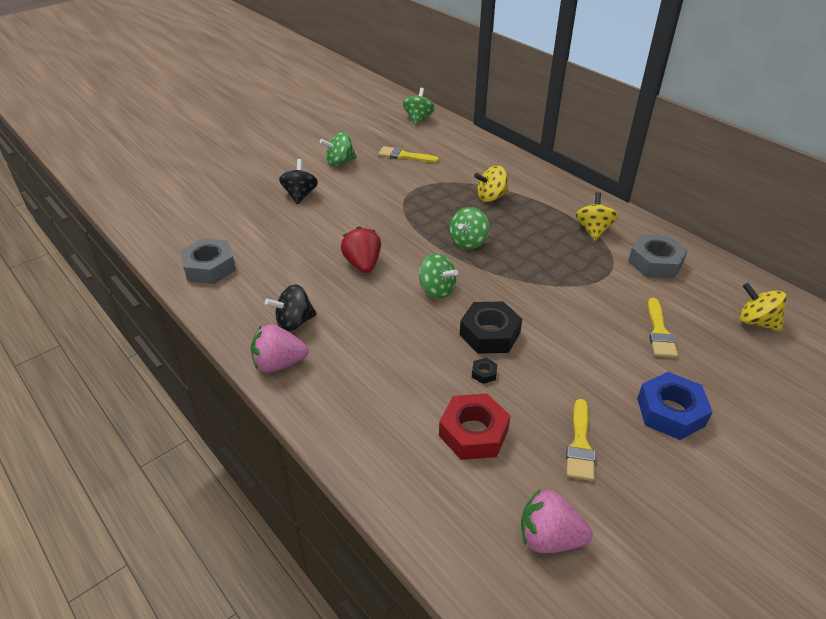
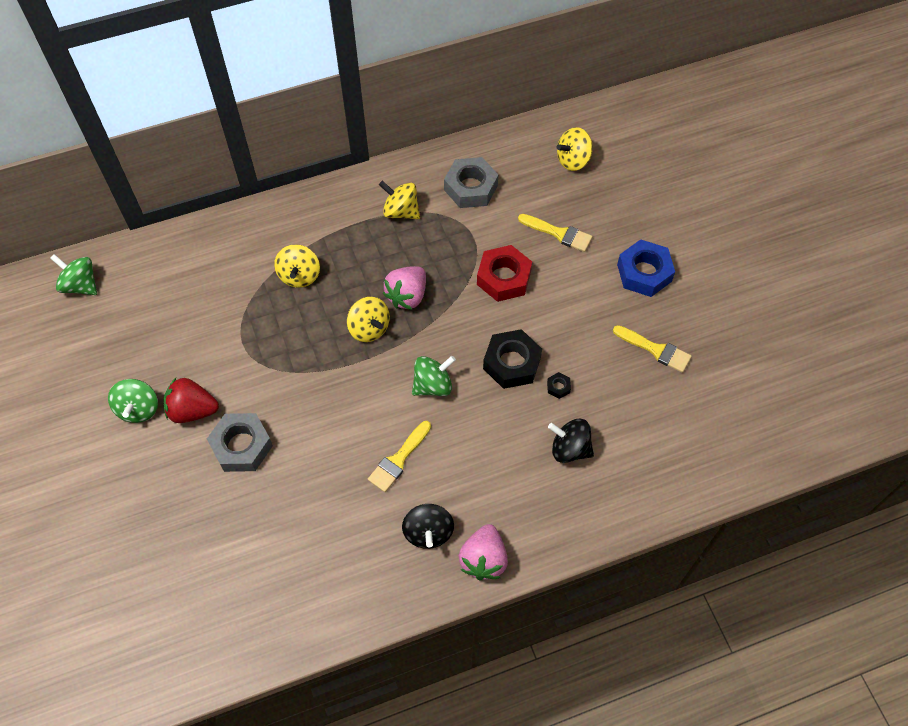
camera: 70 degrees left, 20 degrees up
grey nut [180,238,236,284] -> grey nut moved to [207,413,273,472]
black spinning top [279,159,318,204] -> black spinning top moved to [548,419,594,463]
red strawberry [341,226,381,273] -> red strawberry moved to [163,378,219,423]
yellow brush [378,146,439,163] -> yellow brush moved to [368,421,431,492]
red nut [439,393,511,460] -> red nut moved to [477,245,532,302]
green spinning top [449,207,489,249] -> yellow spinning top [347,297,390,342]
pink strawberry [521,489,592,553] -> pink strawberry moved to [383,266,426,310]

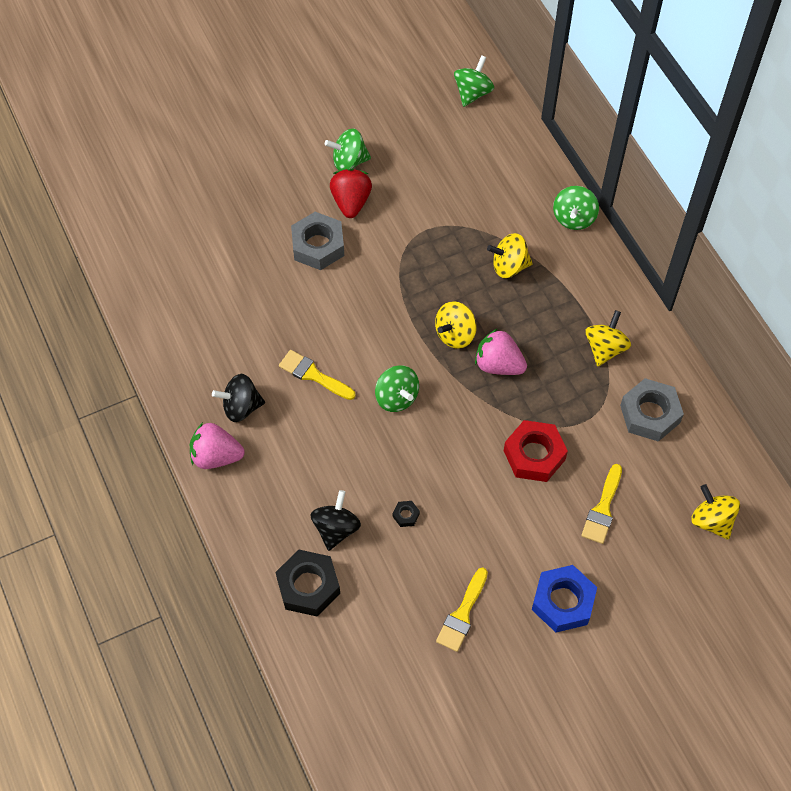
camera: 85 degrees right, 0 degrees up
black nut [483,329,542,389] -> black nut moved to [275,550,340,616]
none -> green spinning top [553,186,599,230]

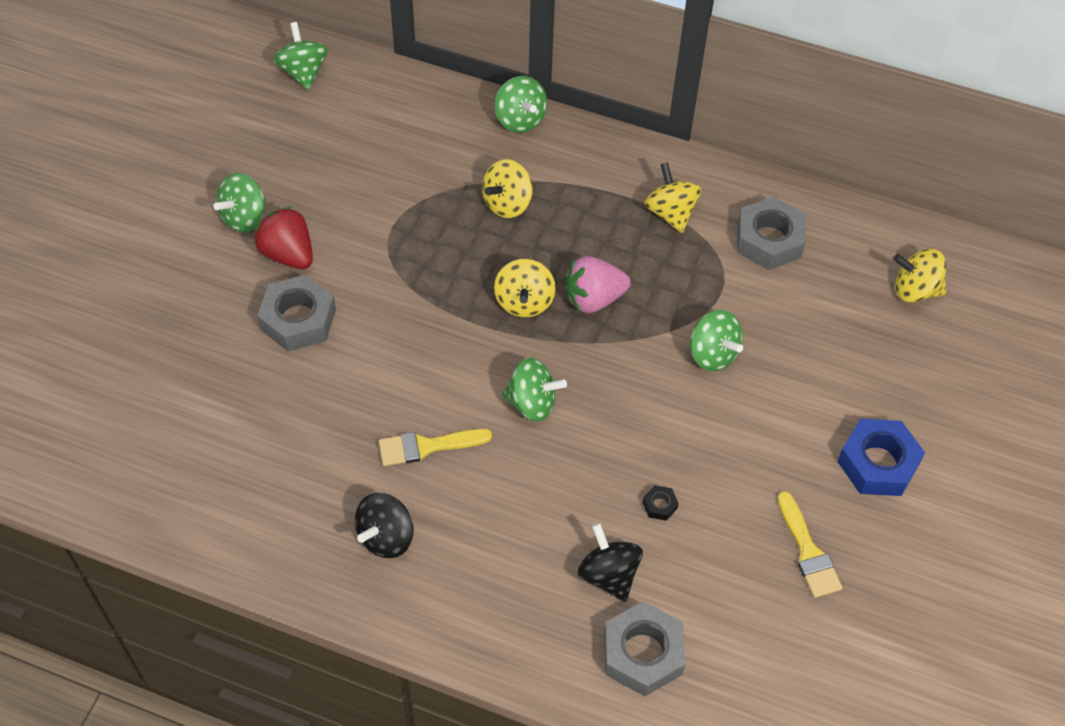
camera: 45 degrees left, 5 degrees down
pink strawberry [190,422,245,469] -> none
black nut [275,550,340,616] -> grey nut [604,601,685,696]
red nut [504,420,568,482] -> green spinning top [690,310,743,371]
yellow brush [581,464,622,544] -> none

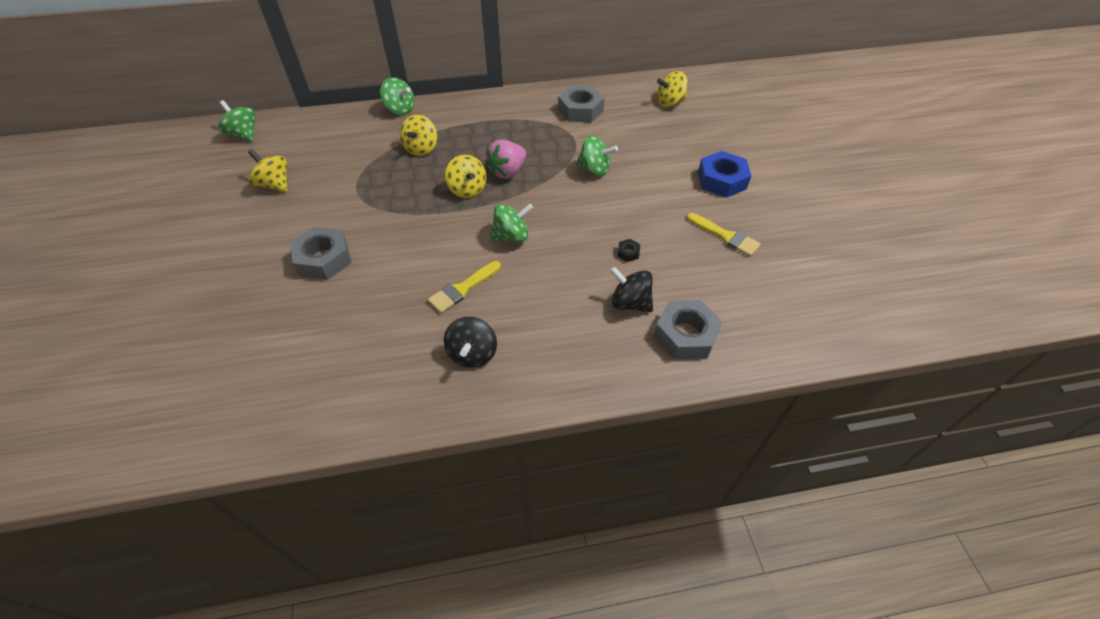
camera: 30 degrees left, 5 degrees down
green spinning top [213,173,266,232] -> none
red strawberry [254,206,313,269] -> none
yellow spinning top [644,162,701,233] -> yellow spinning top moved to [248,149,288,192]

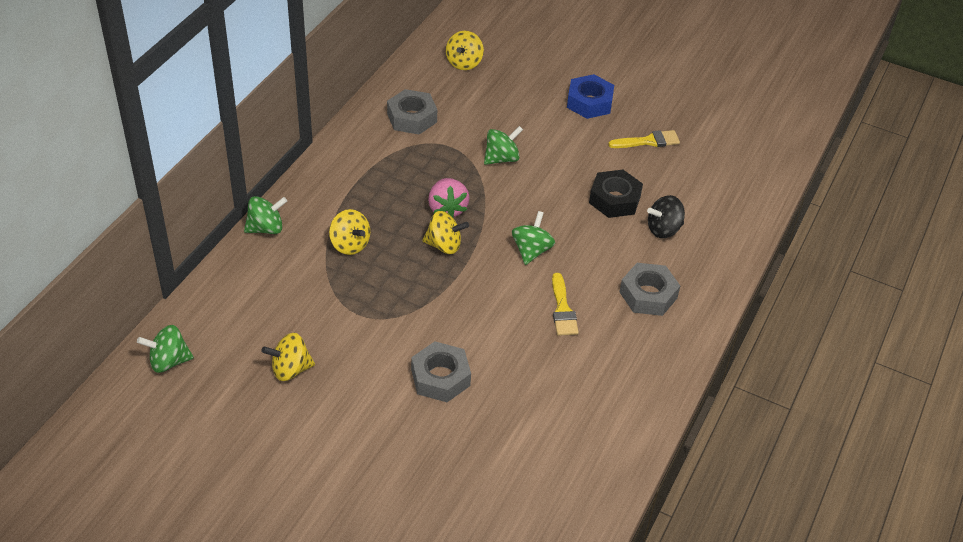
camera: 55 degrees left, 5 degrees down
black spinning top [444,317,497,368] -> none
black nut [617,239,640,262] -> black nut [589,170,643,218], size x2.35
grey nut [654,300,723,359] -> grey nut moved to [620,263,680,316]

